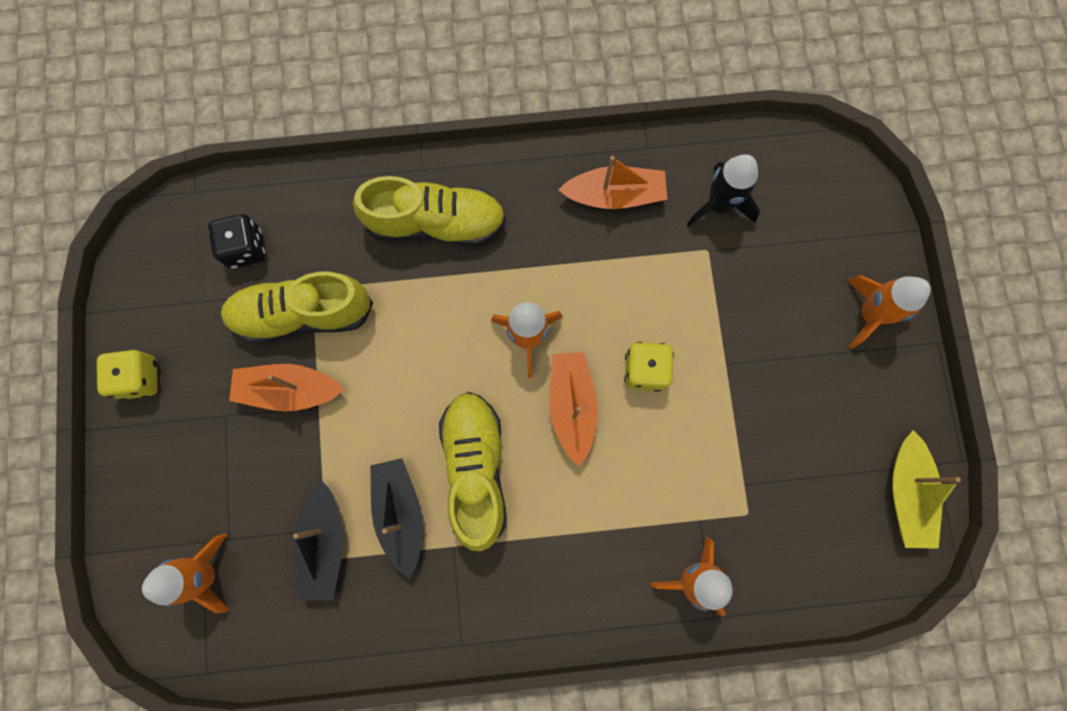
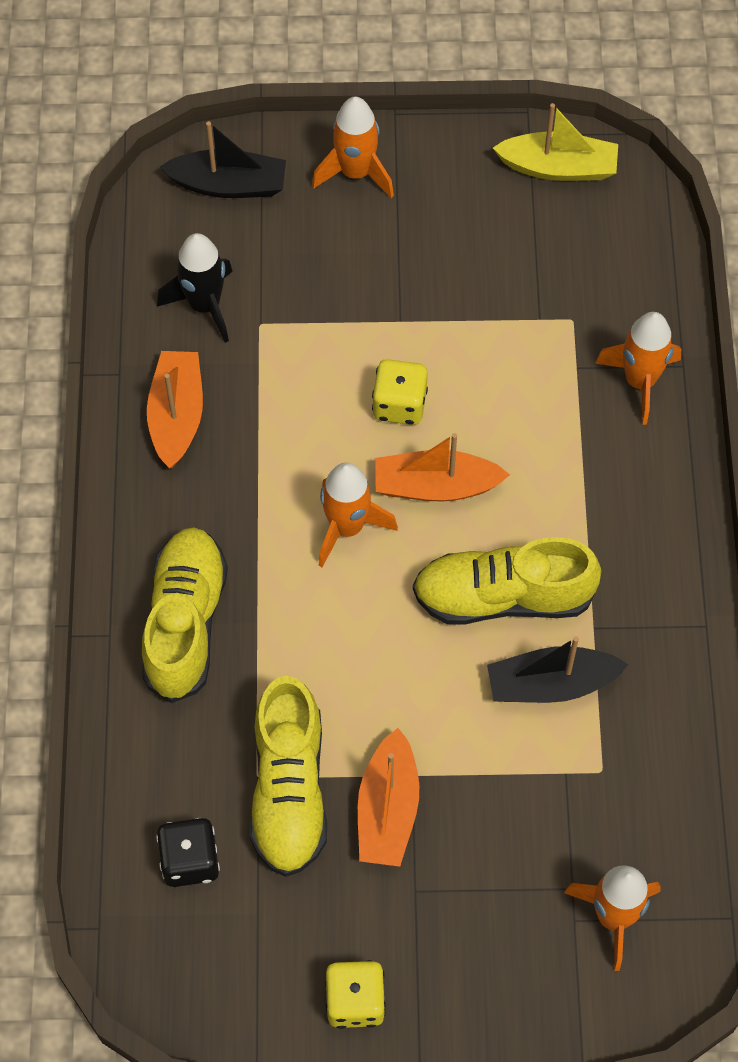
camera: 85 degrees left, 15 degrees down
black boat [293,480,344,601] -> black boat moved to [160,121,286,198]

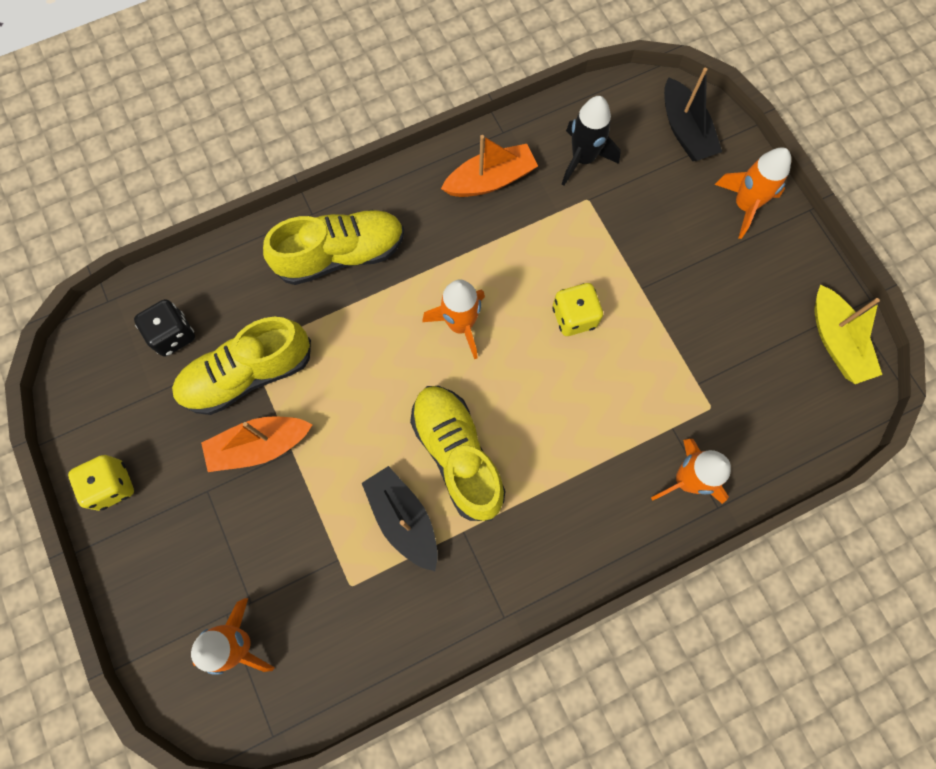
camera: 65 degrees right, 10 degrees up
orange boat [376,433,510,501] -> none

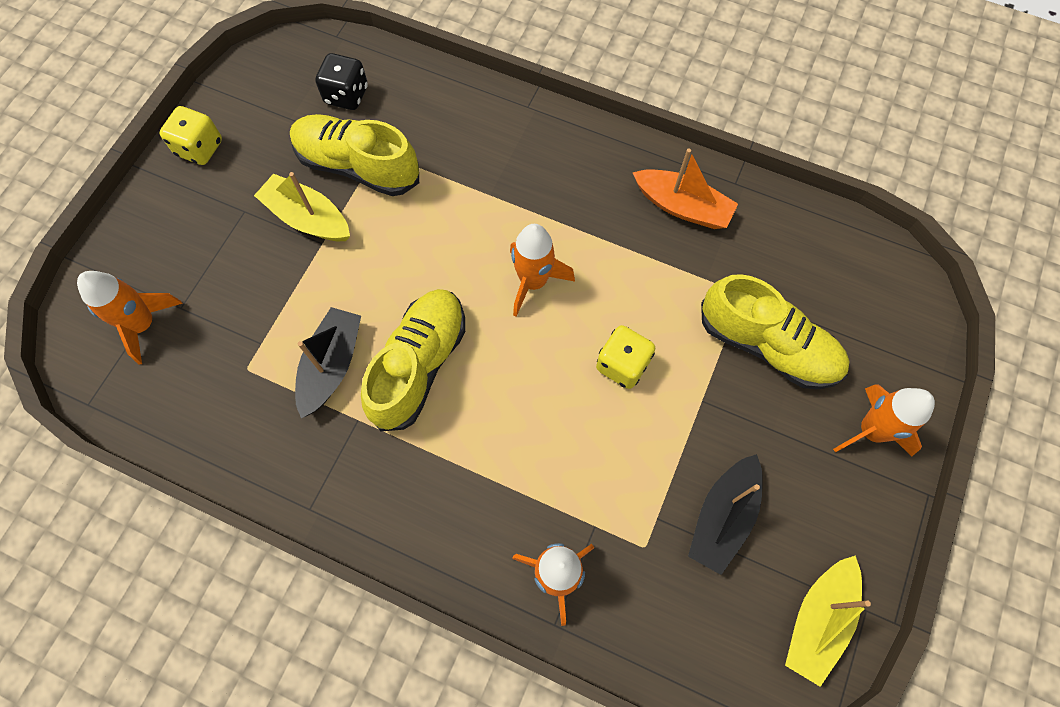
camera: 50 degrees right, 5 degrees down
orange boat [201,416,313,472] -> yellow boat [254,172,350,241]
yellow shoe [263,210,404,285] -> yellow shoe moved to [701,274,850,389]
black rocket [562,96,621,186] -> none
black boat [664,68,722,161] -> black boat moved to [688,454,763,575]

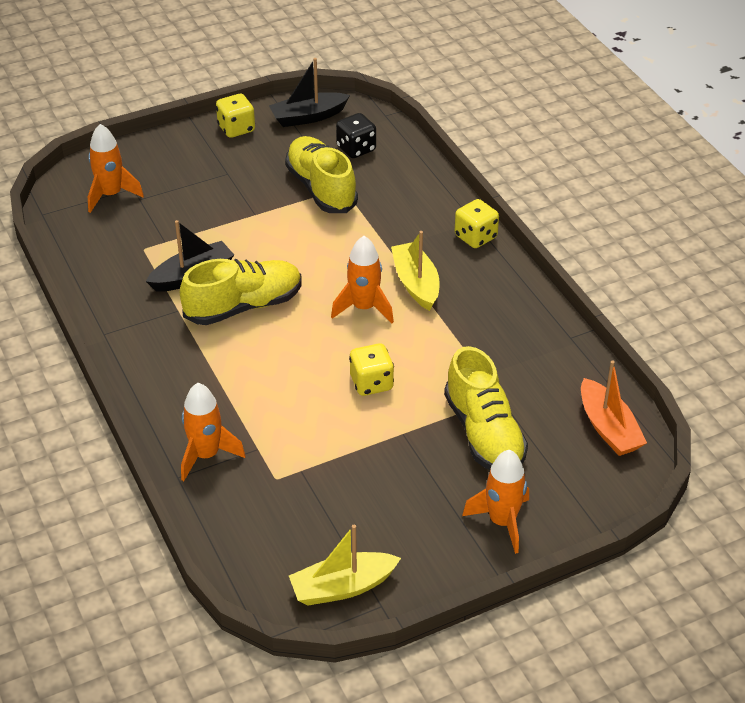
camera: 40 degrees right, 25 degrees down
yellow boat [254,172,350,241] -> yellow boat moved to [391,231,440,311]
orange boat [633,148,738,229] -> orange boat moved to [581,360,647,456]
black boat [688,454,763,575] -> black boat moved to [269,58,350,127]
none -> yellow dice [455,199,499,248]

